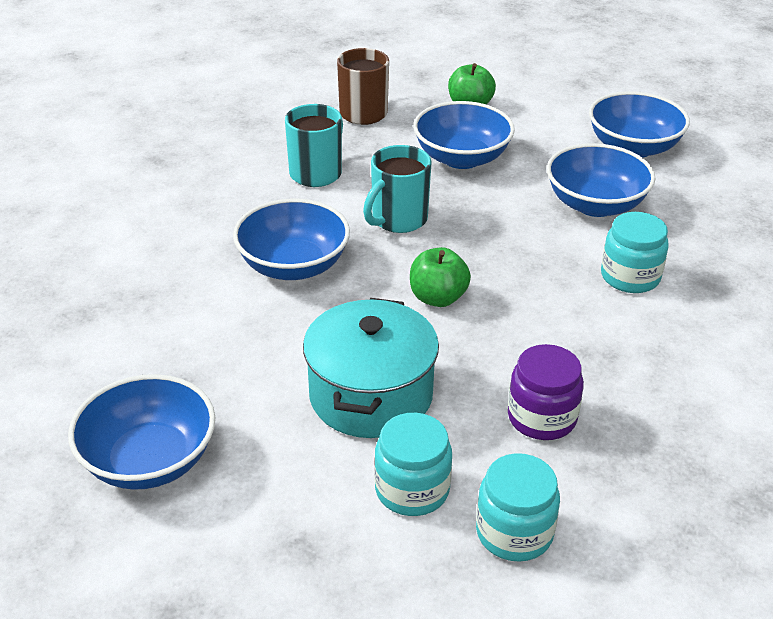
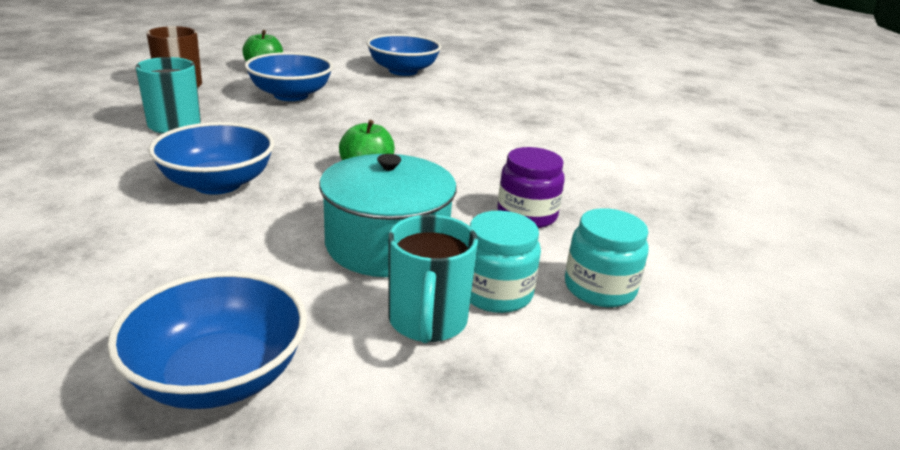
camera: 40 degrees left, 10 degrees down
turquoise mug [363,145,432,233] -> turquoise mug moved to [389,215,478,343]
blue bowl [547,143,655,217] -> none
turquoise jar [601,212,669,293] -> none

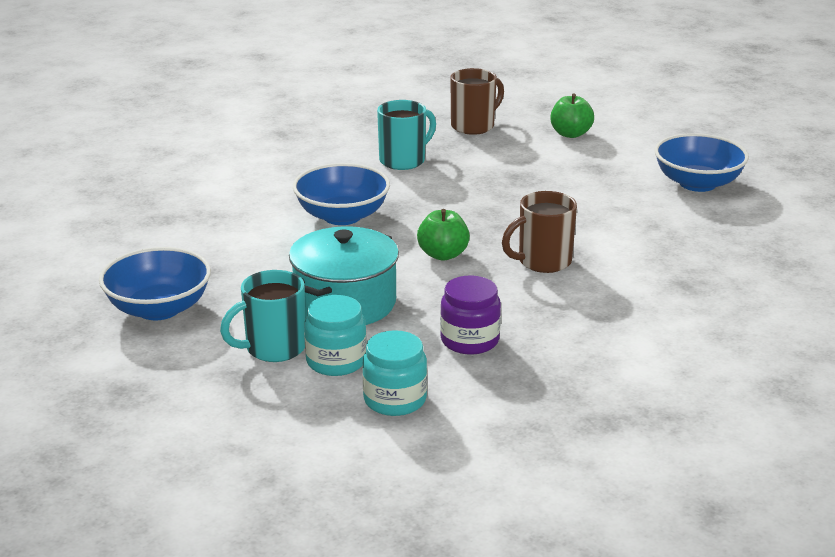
camera: 60 degrees right, 0 degrees up
blue bowl [245,52,333,101] -> none
none -> brown mug [502,191,577,273]

